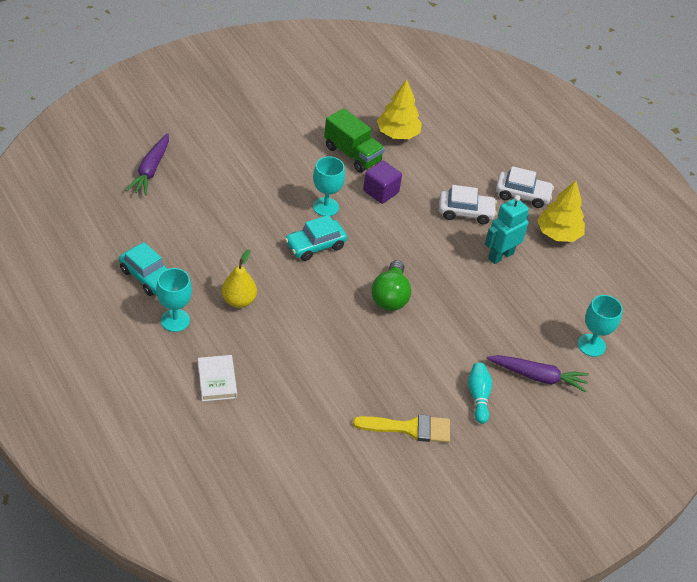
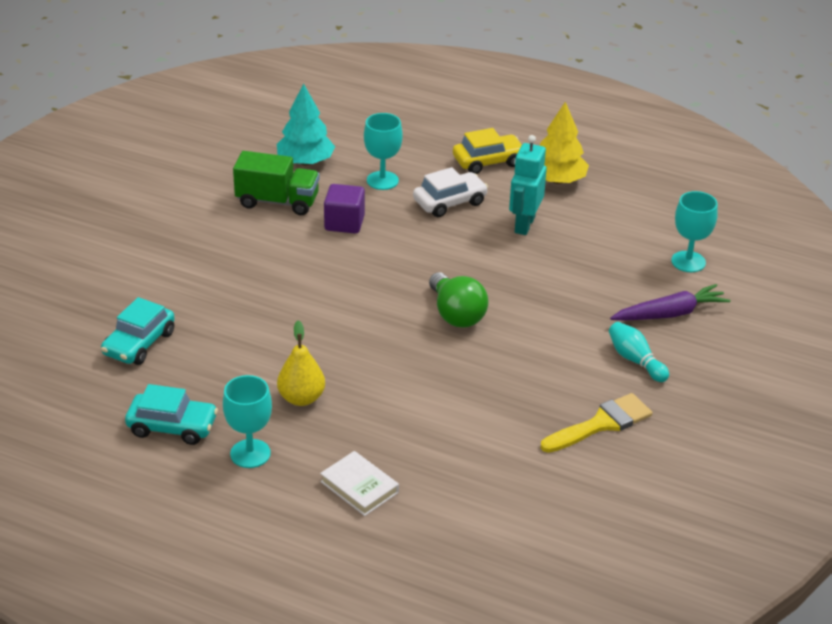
camera: 30 degrees left, 10 degrees down
purple carrot [126,133,169,196] -> none
turquoise car [285,215,347,261] -> turquoise car moved to [101,297,175,365]
turquoise goblet [313,156,345,216] -> turquoise goblet moved to [364,113,403,190]
yellow tree [377,79,422,139] -> turquoise tree [277,83,335,165]
white car [496,166,554,208] -> yellow car [453,128,522,174]

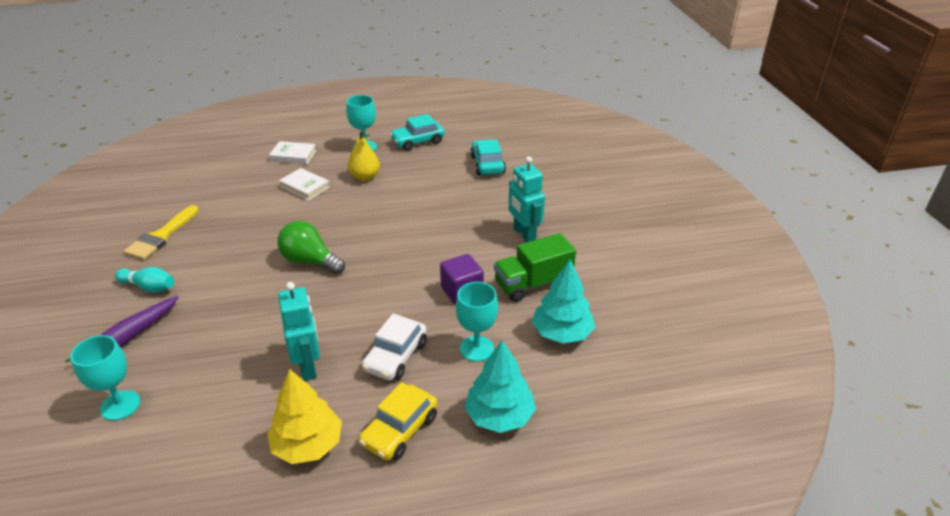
camera: 145 degrees right, 0 degrees up
none -> white book [279,168,330,201]
none -> turquoise tree [464,340,536,433]
none -> turquoise robot [509,156,545,243]

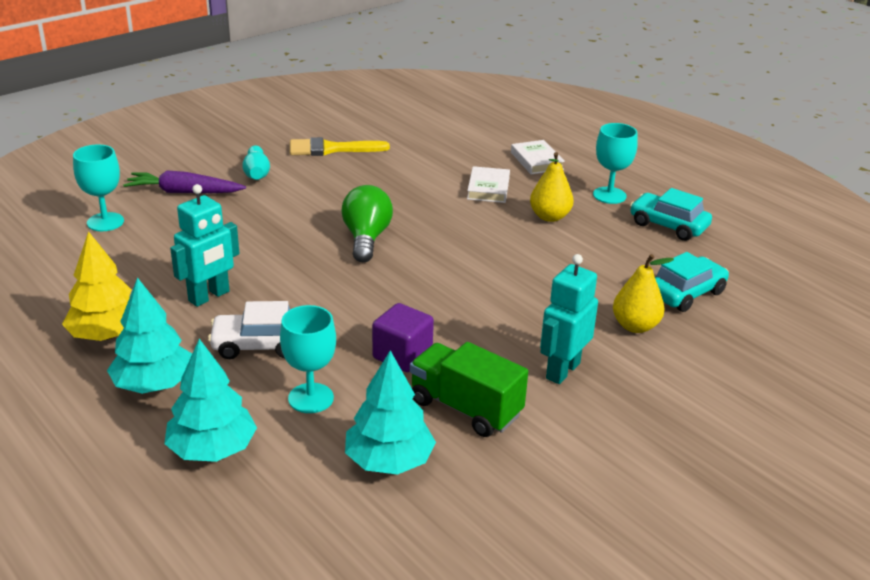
camera: 60 degrees right, 5 degrees down
yellow car [359,382,438,460] -> turquoise tree [107,277,192,394]
none -> yellow pear [613,254,674,333]

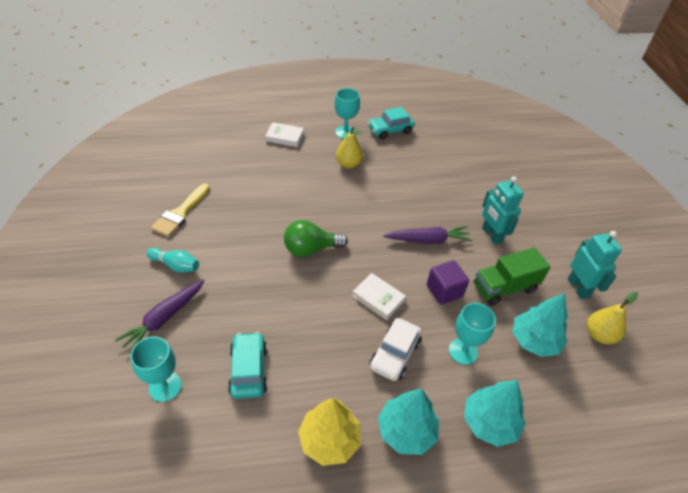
camera: 60 degrees left, 15 degrees up
turquoise robot [170,184,239,307] -> turquoise robot moved to [568,231,622,299]
green light bulb [341,185,393,262] -> green light bulb turned 45 degrees counterclockwise [284,220,348,257]
white book [467,166,510,203] -> white book moved to [352,273,406,320]
yellow pear [613,254,674,333] -> yellow pear moved to [587,292,638,344]
turquoise car [655,252,729,312] -> turquoise car moved to [228,332,267,399]
none -> purple carrot [383,226,472,244]

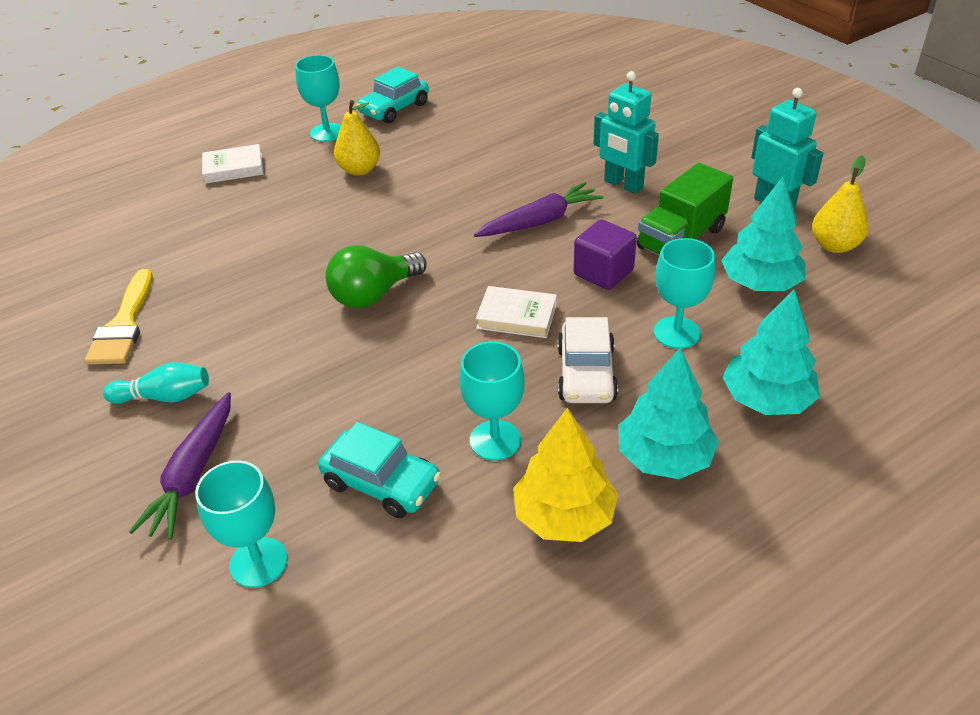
camera: 20 degrees left, 5 degrees down
turquoise car [228,332,267,399] -> turquoise car turned 150 degrees clockwise [318,422,441,518]
none -> turquoise goblet [459,341,524,460]

